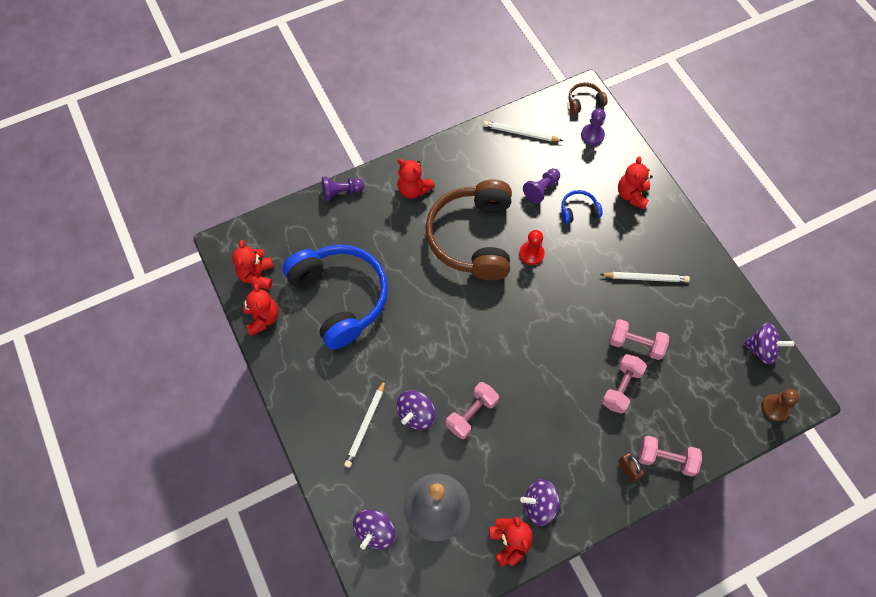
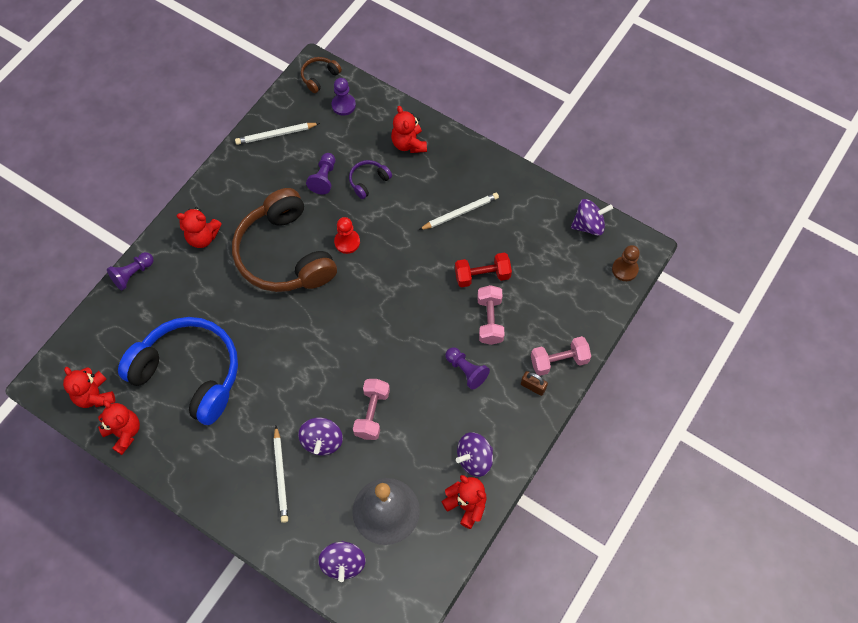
camera: 30 degrees left, 0 degrees up
blue headphones [561,190,603,224] -> purple headphones [349,160,392,199]
pink dumbbell [609,319,669,360] -> red dumbbell [455,252,512,288]
none -> purple pawn [445,347,490,390]

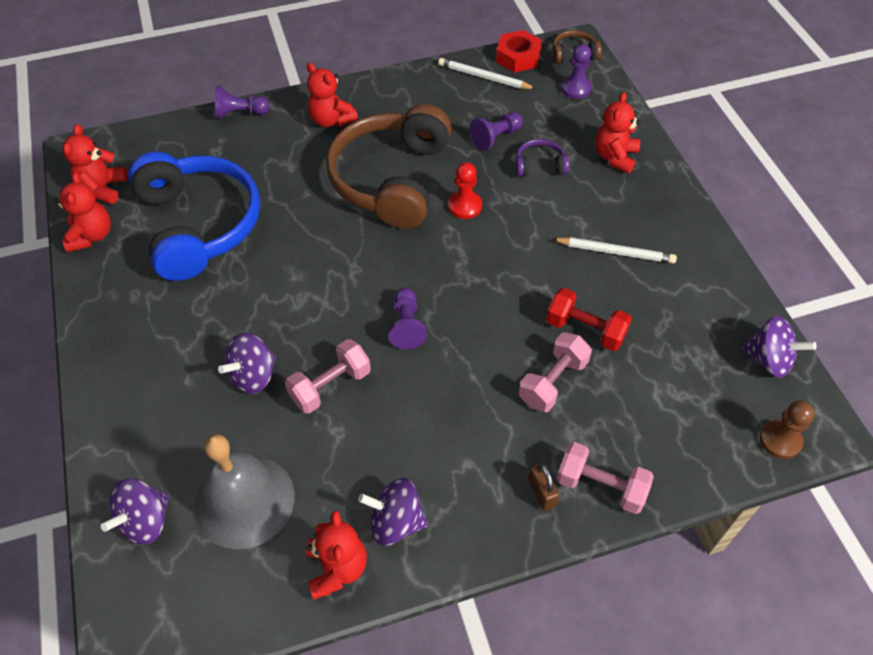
camera: 40 degrees right, 10 degrees down
white pencil [274,426,288,523] -> none
purple pawn [445,347,490,390] -> purple pawn moved to [388,288,427,349]
none -> red nut [496,30,542,73]

